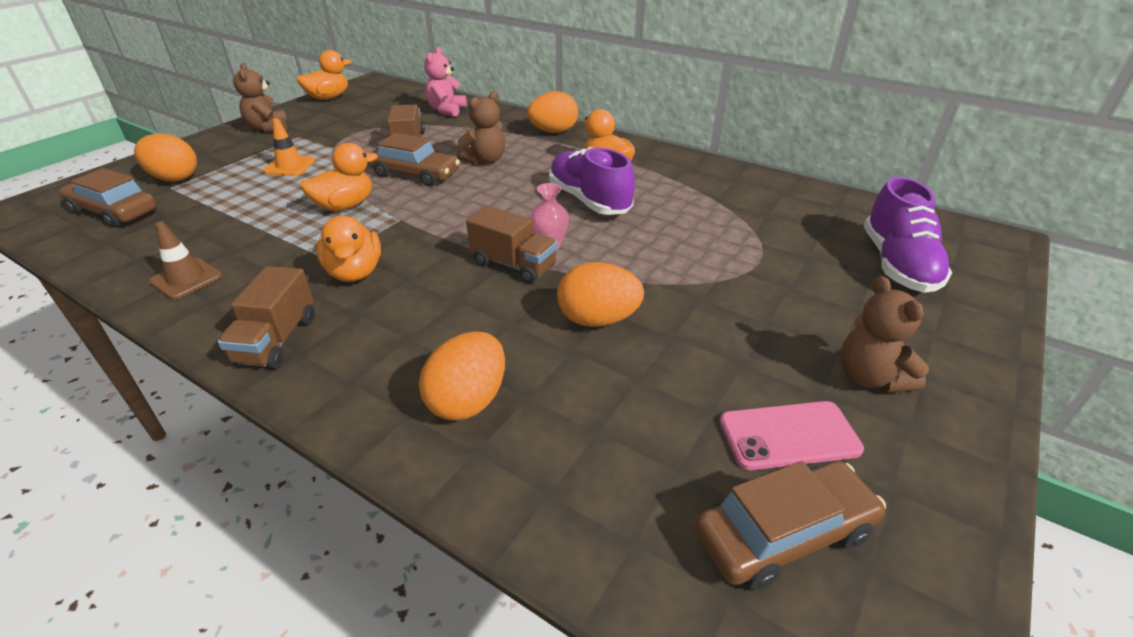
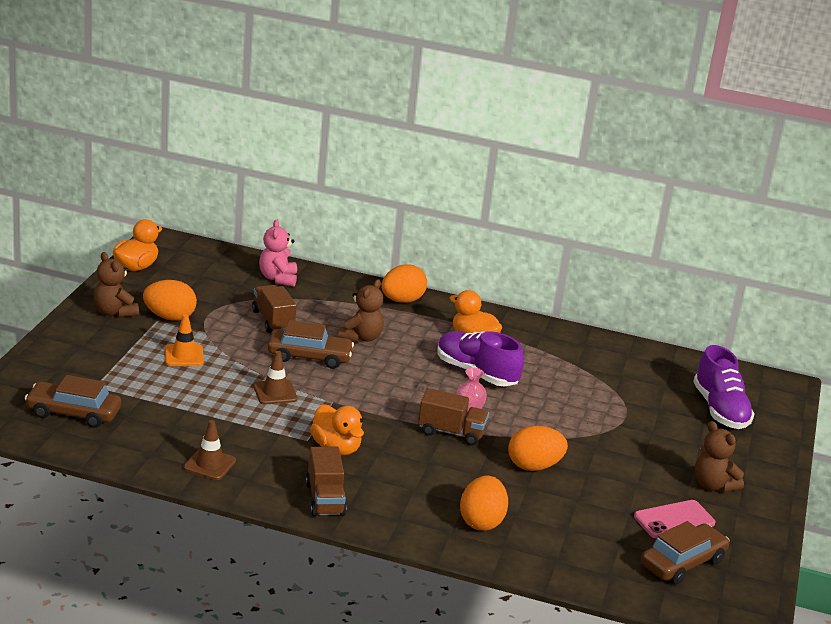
camera: 20 degrees left, 10 degrees down
orange egg [134,133,197,182] -> orange egg moved to [143,280,197,320]
orange duck [300,143,378,211] -> brown traffic cone [253,351,298,405]

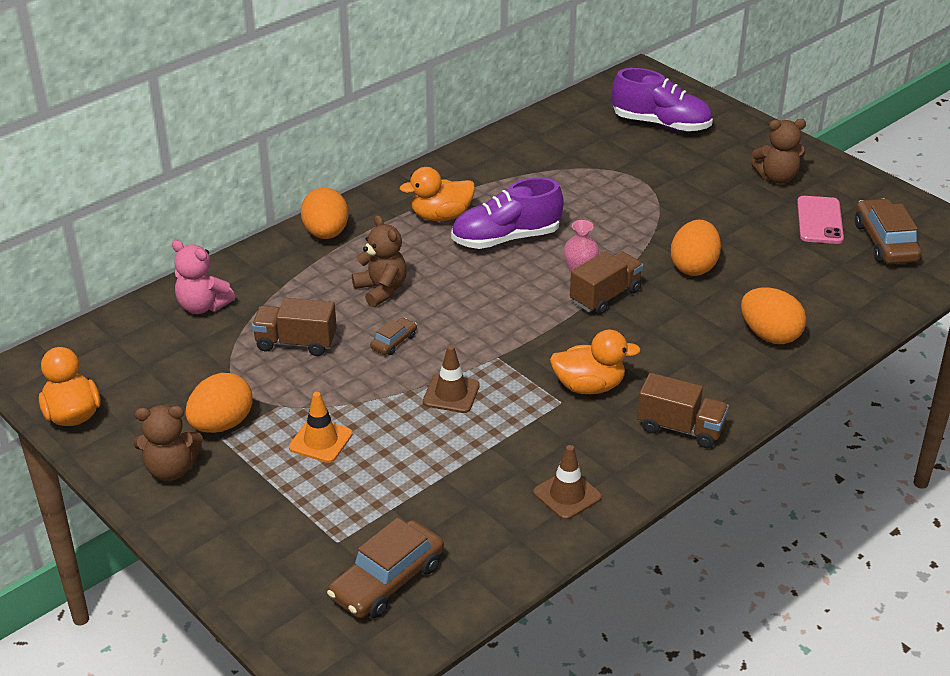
camera: 55 degrees left, 10 degrees up
brown car [268,320,354,369] -> brown car [370,318,417,355], size x0.51

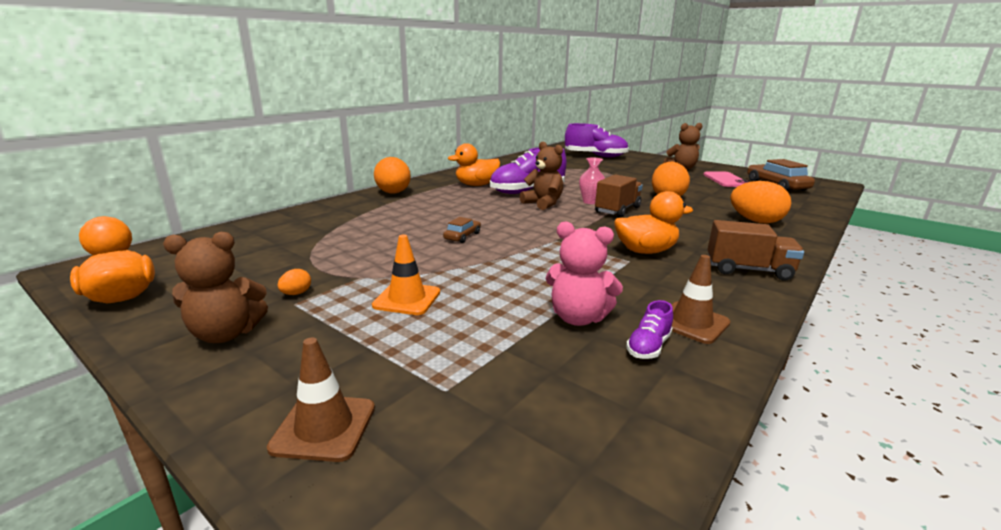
camera: 10 degrees left, 15 degrees down
pink teddy bear [172,240,235,314] -> pink teddy bear moved to [546,221,623,326]
orange egg [186,373,252,433] -> orange egg [278,269,311,295], size x0.43
brown truck [252,298,337,356] -> none
brown car [327,518,444,618] -> none
brown teddy bear [352,215,407,307] -> brown teddy bear moved to [520,141,563,210]
brown traffic cone [423,345,480,413] -> brown traffic cone moved to [267,338,375,462]
none -> purple shoe [626,300,673,359]

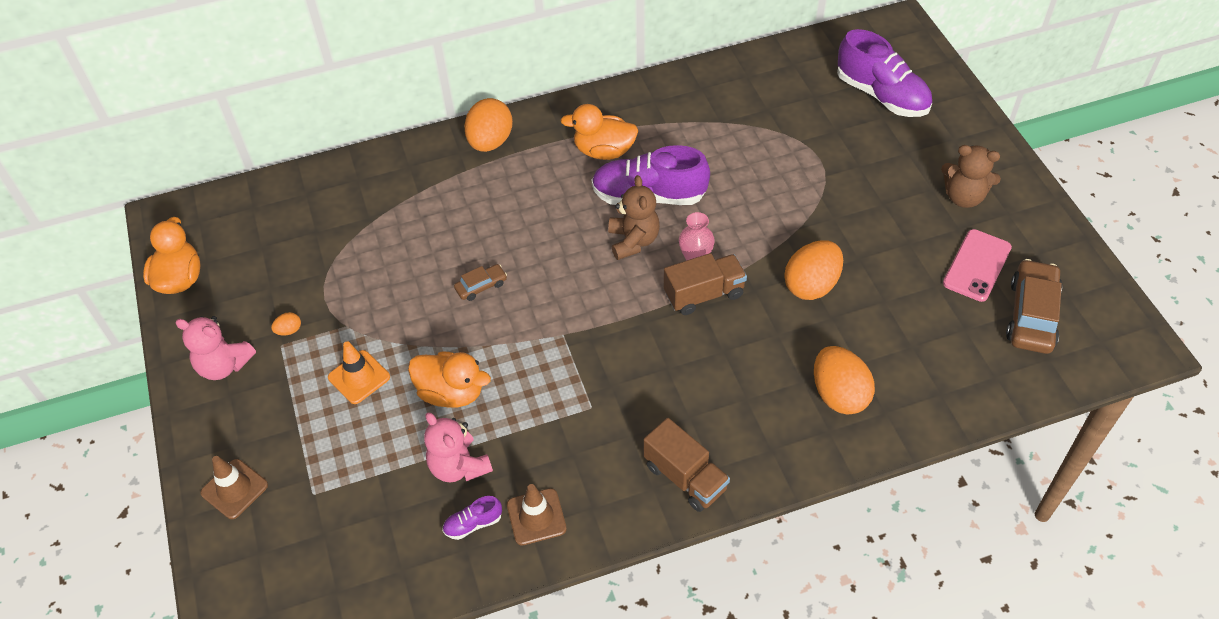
camera: 35 degrees right, 30 degrees up
brown teddy bear [163,232,268,343] -> pink teddy bear [175,316,256,380]
orange duck [614,191,693,254] -> orange duck moved to [408,352,491,407]

